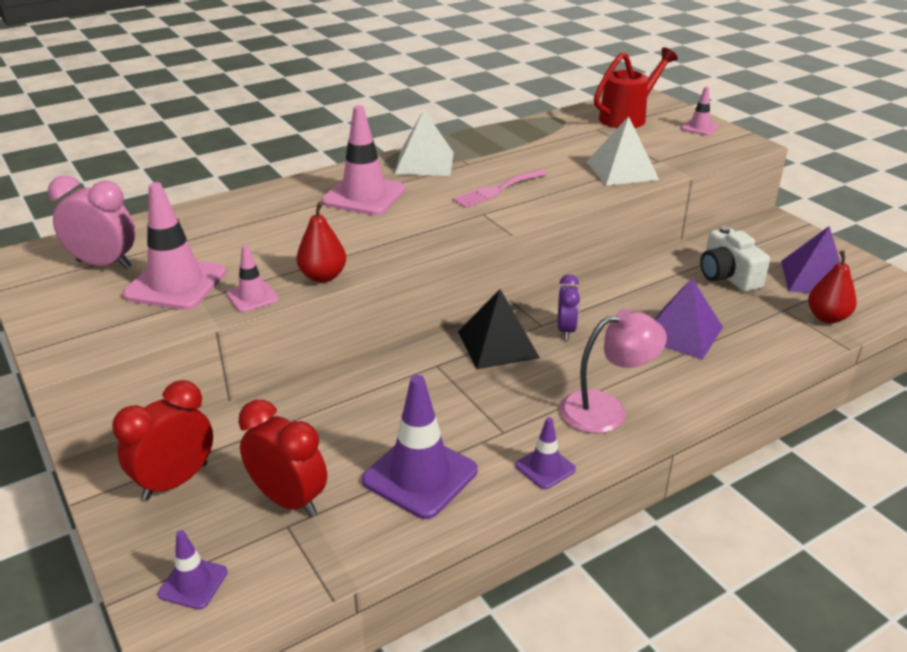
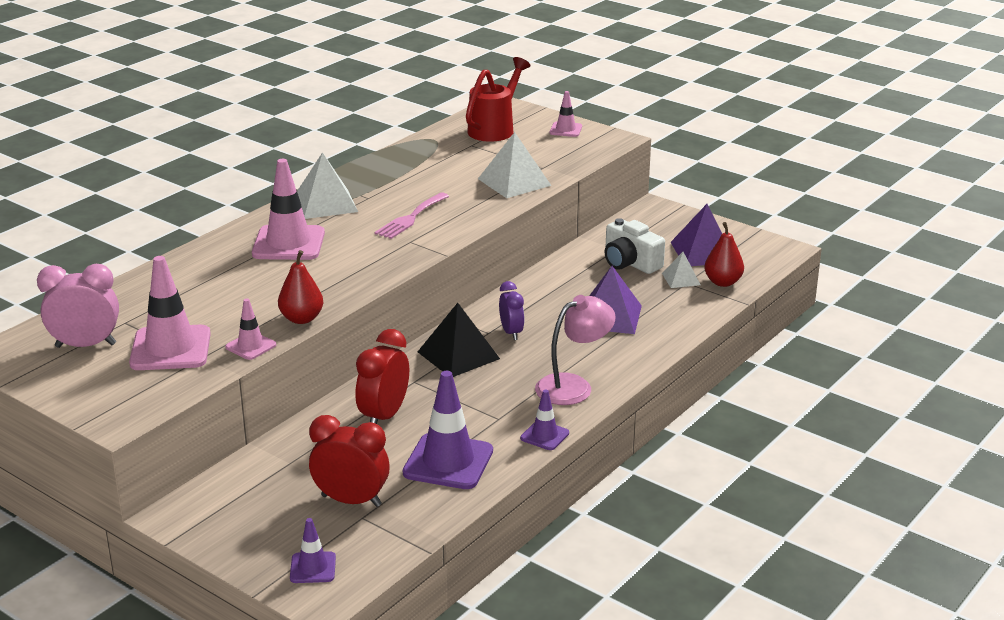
camera: 20 degrees left, 5 degrees down
red clock [112,380,213,500] -> red clock moved to [355,329,409,424]
none -> white pyramid [662,252,701,288]

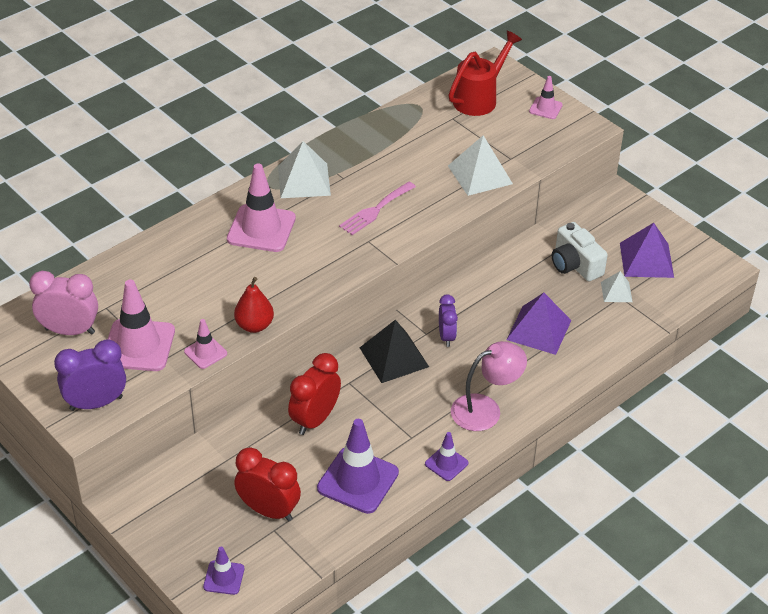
camera: 10 degrees right, 15 degrees up
red pear [704,222,744,287] -> none
none -> purple clock [54,339,126,411]

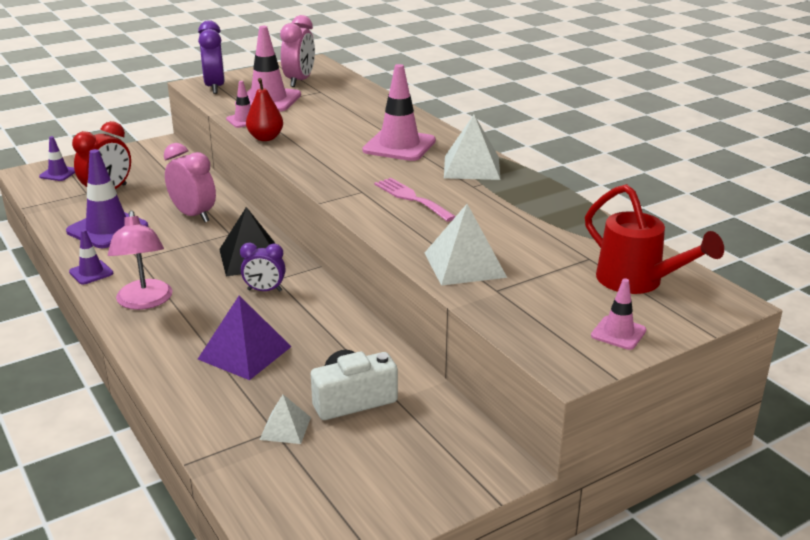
camera: 100 degrees right, 15 degrees down
red clock [288,353,341,435] -> pink clock [164,143,216,222]
purple pyramid [620,223,674,278] -> none

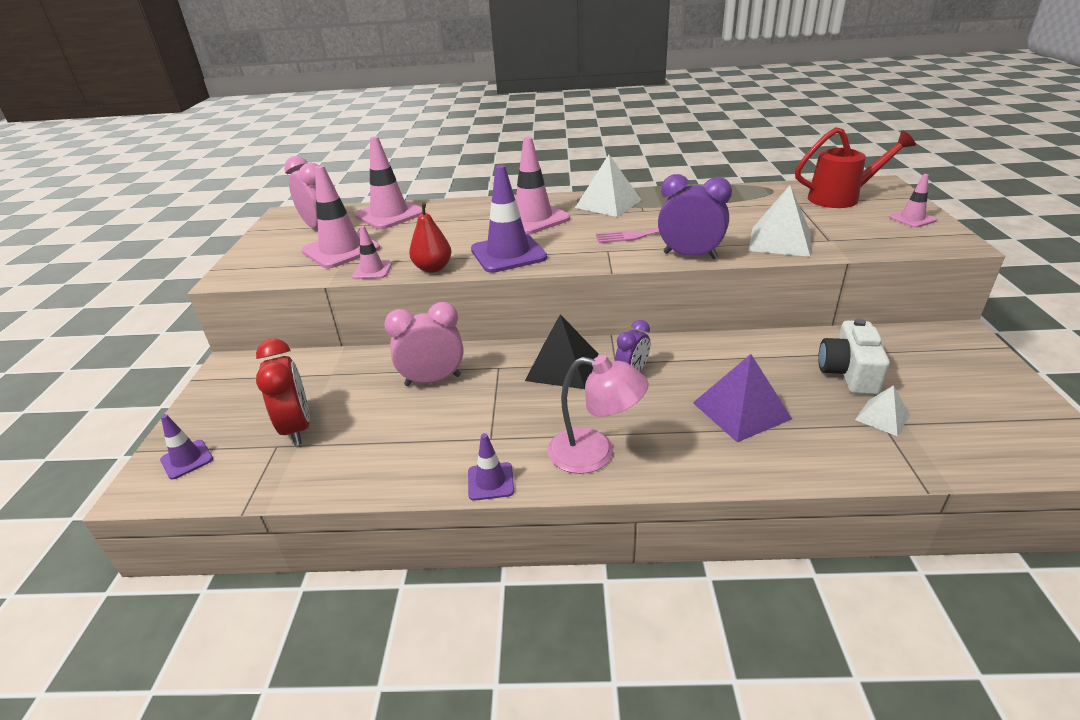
camera: 55 degrees left, 5 degrees up
purple traffic cone [66,149,148,248] -> purple traffic cone moved to [471,165,547,273]
purple clock [198,20,225,94] -> purple clock moved to [658,174,732,259]
none -> pink traffic cone [354,137,423,229]

